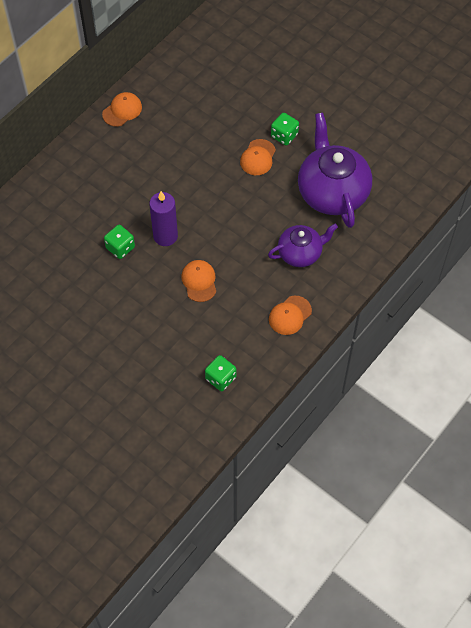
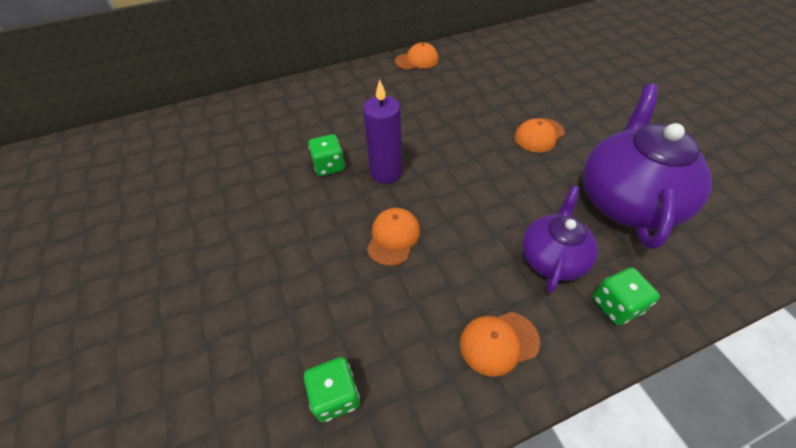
camera: 30 degrees right, 10 degrees down
purple teapot [268,224,338,267] -> purple teapot turned 75 degrees counterclockwise [522,186,598,293]
green dice [271,113,299,146] -> green dice moved to [593,267,660,325]

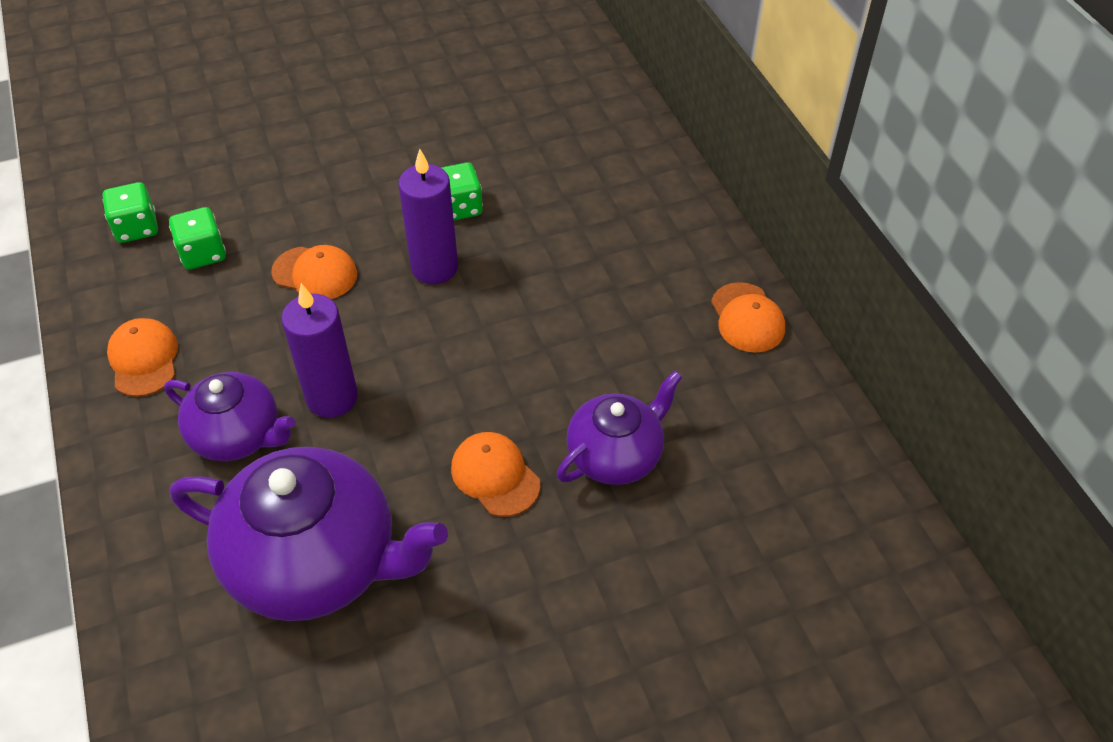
camera: 90 degrees right, 0 degrees up
green dice [593,267,660,325] -> green dice moved to [169,207,226,270]
none -> purple candle [281,283,358,418]
none -> purple teapot [557,370,683,485]

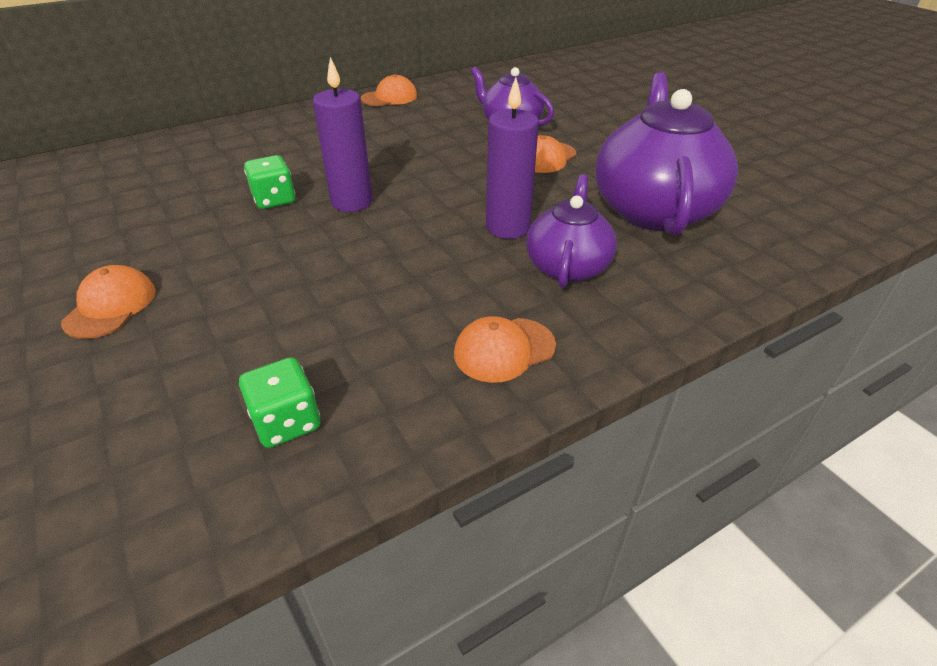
camera: 100 degrees left, 10 degrees down
green dice [169,207,226,270] -> none
orange cap [271,245,357,299] -> orange cap moved to [61,265,156,339]

